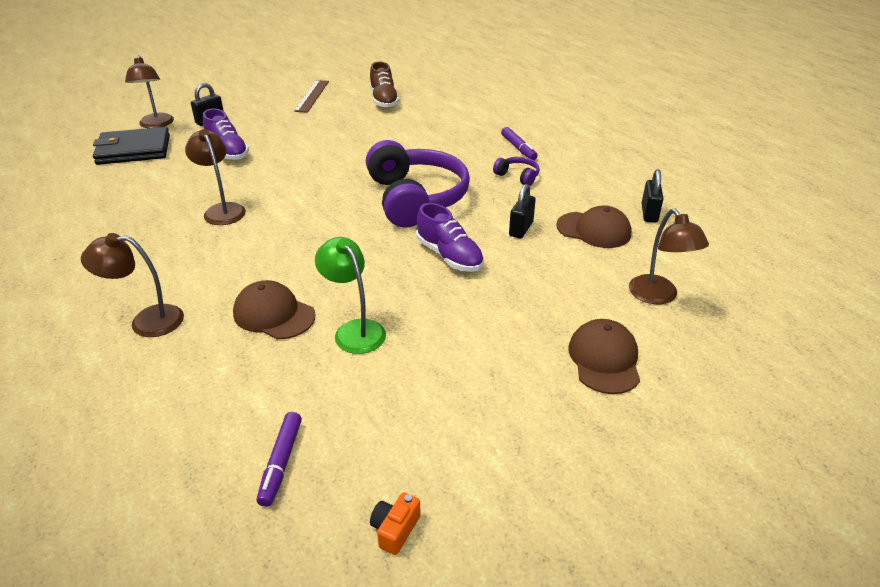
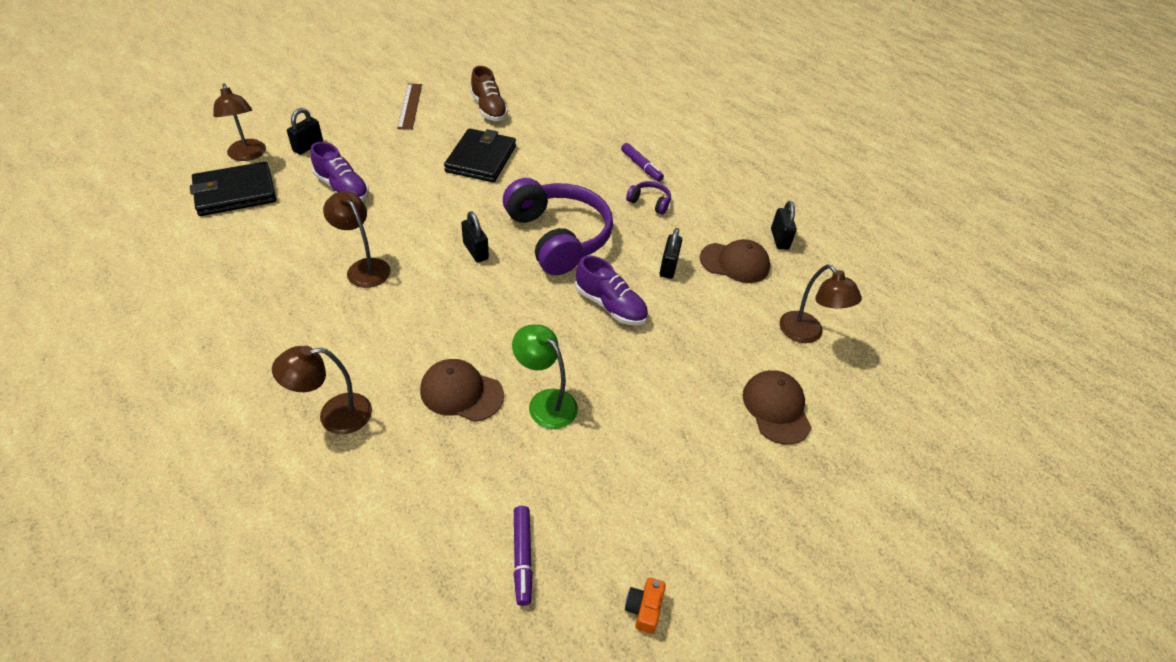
camera: 15 degrees left, 10 degrees up
none -> black wallet [444,128,516,183]
none -> black padlock [461,211,489,262]

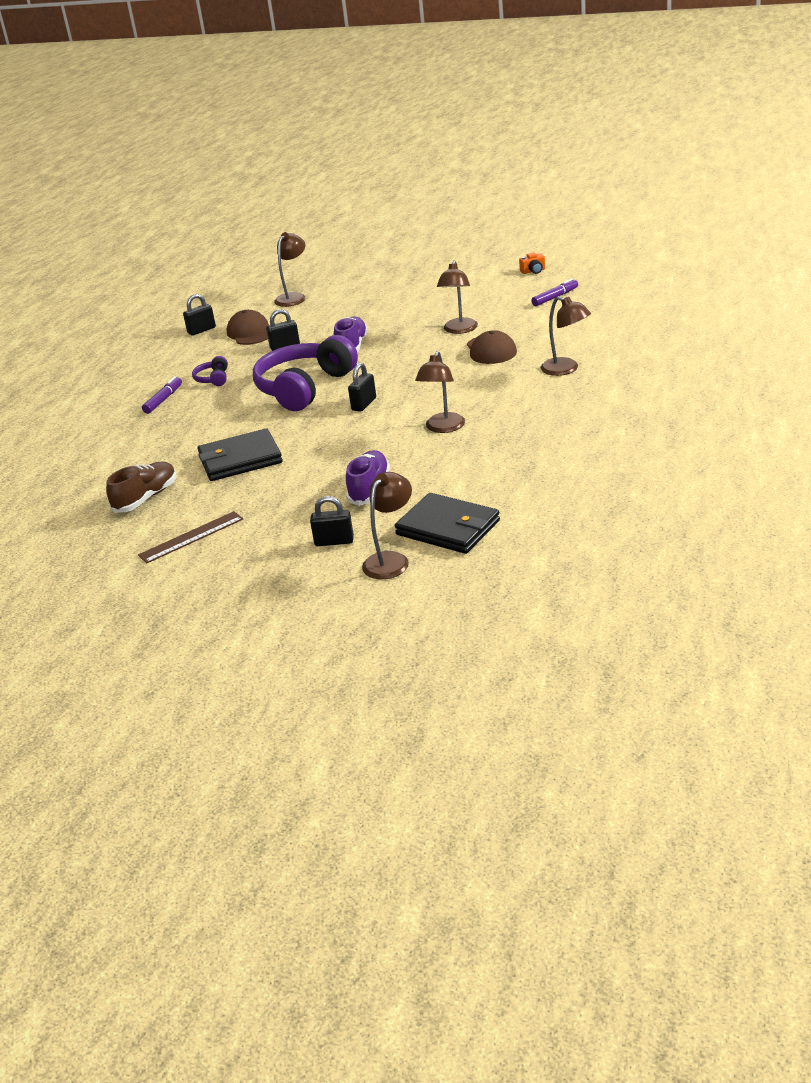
camera: 115 degrees left, 15 degrees down
green lamp [512,324,578,429] -> brown lamp [437,261,478,334]
brown cap [743,370,812,445] -> none

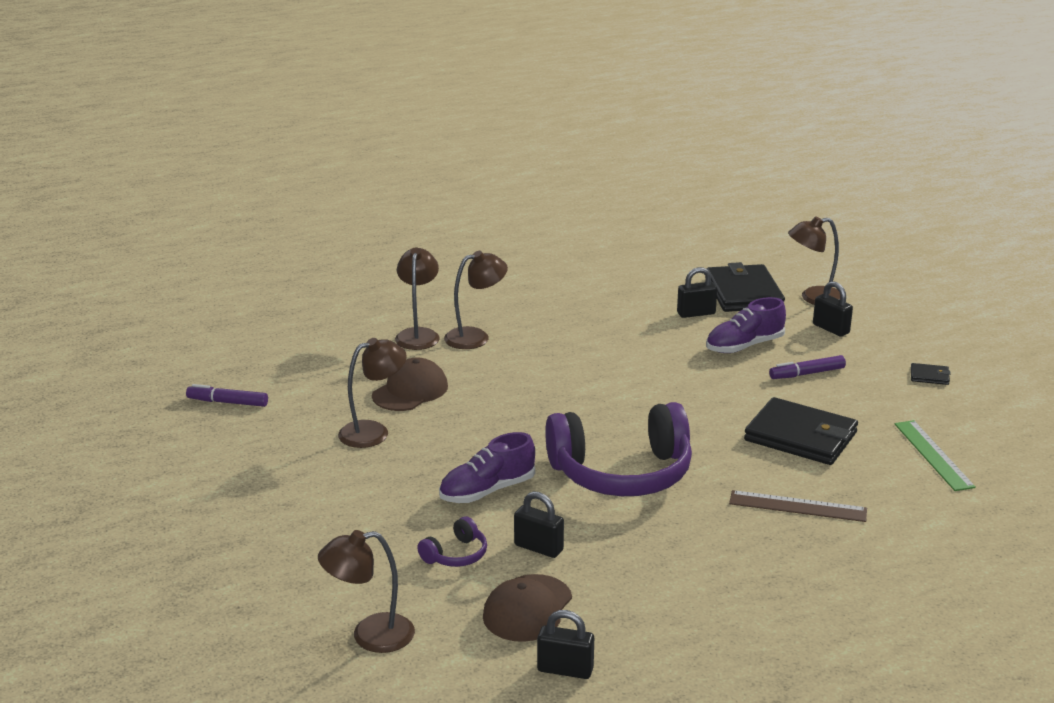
camera: 135 degrees left, 5 degrees down
brown shoe [106,462,176,513] -> green ruler [894,420,976,491]
brown ruler [138,511,243,564] -> brown ruler moved to [729,490,867,522]
purple marker [142,376,182,414] -> purple marker moved to [769,355,846,379]
purple headphones [192,356,228,386] -> purple headphones moved to [417,516,487,567]
black padlock [348,363,376,412] -> black padlock moved to [677,267,717,318]
brown lamp [415,351,465,433] -> brown lamp moved to [444,251,508,349]
orange camera [519,252,545,274] -> none
none -> black wallet [911,363,951,385]

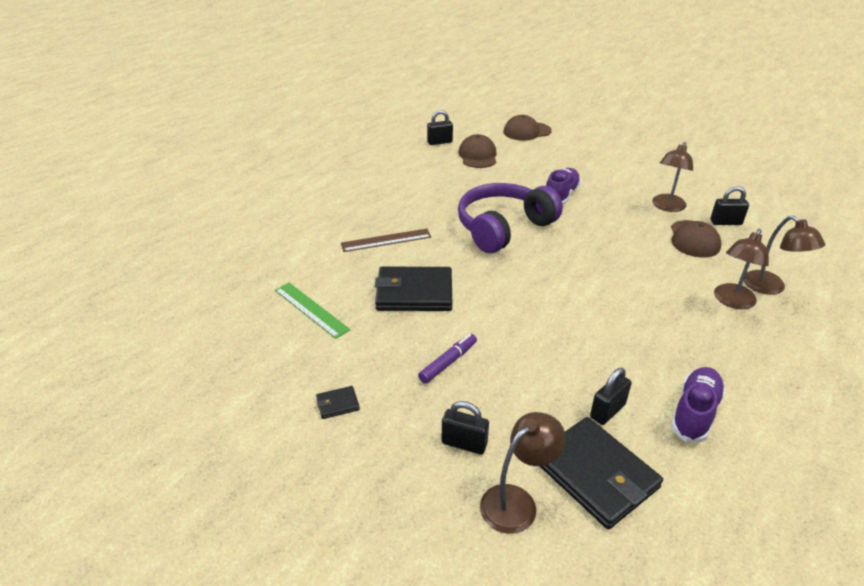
camera: 150 degrees right, 10 degrees up
purple marker [186,384,268,407] -> none
brown lamp [318,530,415,653] -> brown cap [504,115,552,141]
purple headphones [417,516,487,567] -> none
black padlock [514,491,564,558] -> black padlock moved to [710,186,749,225]
purple shoe [706,297,786,353] -> purple shoe moved to [671,367,726,442]

